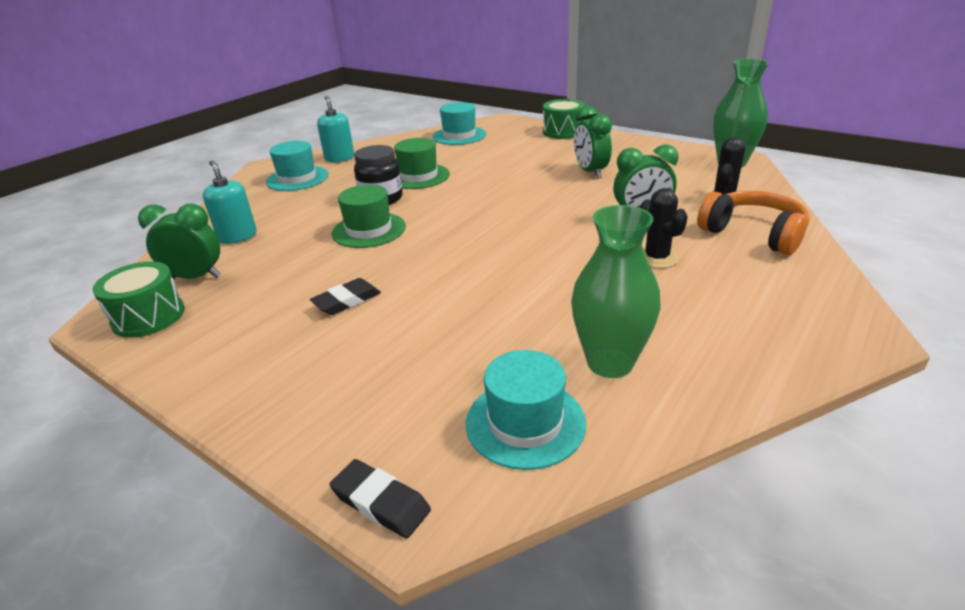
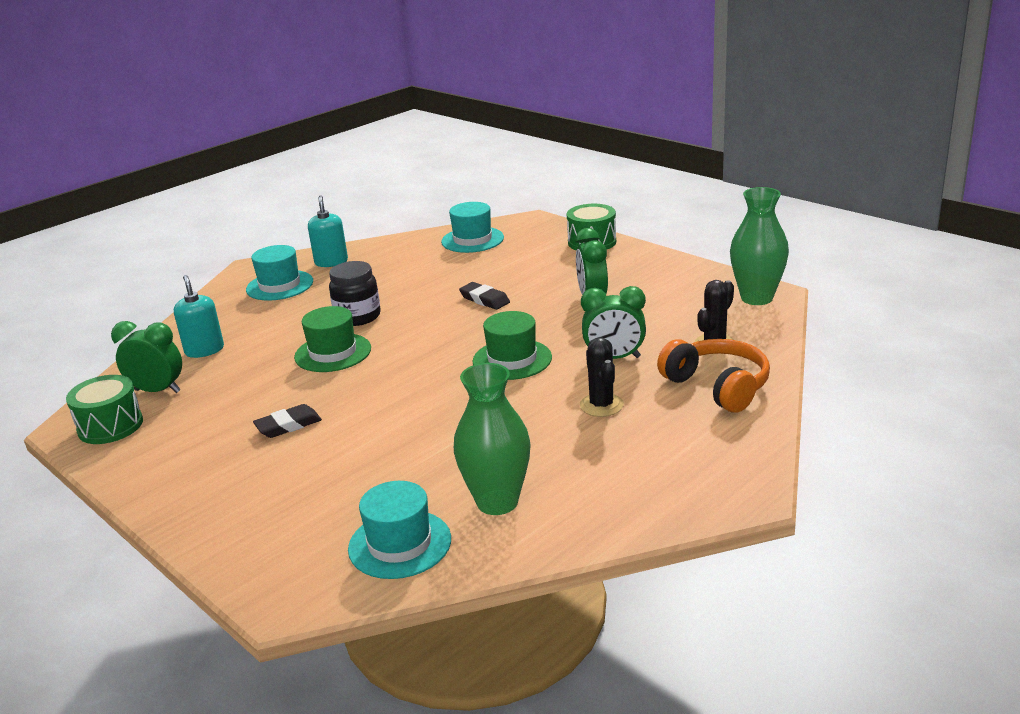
camera: 10 degrees right, 5 degrees down
black eraser [330,459,431,538] -> black eraser moved to [459,282,510,310]
green hat [394,138,450,189] -> green hat moved to [473,311,552,380]

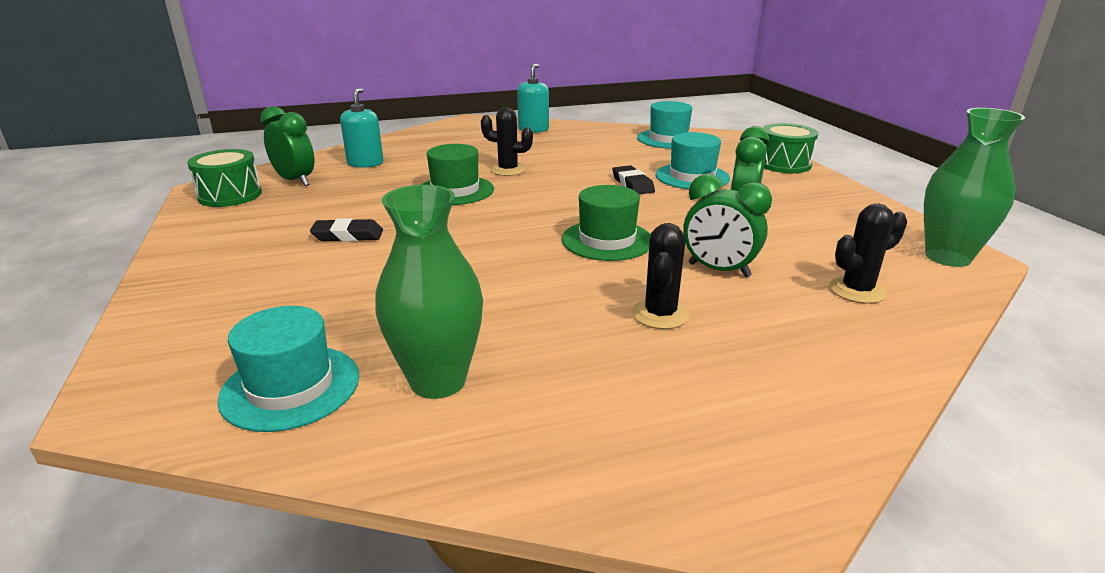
camera: 25 degrees right, 0 degrees up
turquoise hat [246,245,313,301] -> turquoise hat moved to [656,132,730,189]
black jar [329,261,381,326] -> black cactus [481,107,533,176]
orange headphones [657,339,770,412] -> none

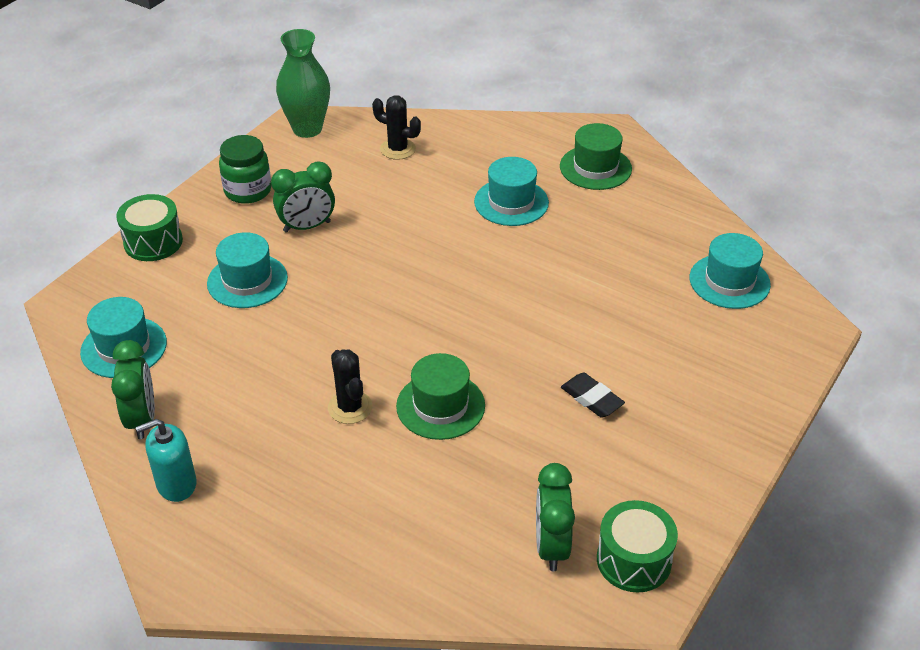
camera: 130 degrees left, 15 degrees up
turquoise soap dispenser [340,88,384,168] -> none
green vase [375,185,483,399] -> none
green hat [562,185,651,261] -> green hat moved to [560,123,632,190]
black eraser [612,165,655,194] -> none
black cactus [632,223,689,329] -> turquoise hat [474,157,549,226]
green clock [683,174,772,278] -> green clock moved to [111,340,155,439]
none -> green jar [219,135,271,204]

